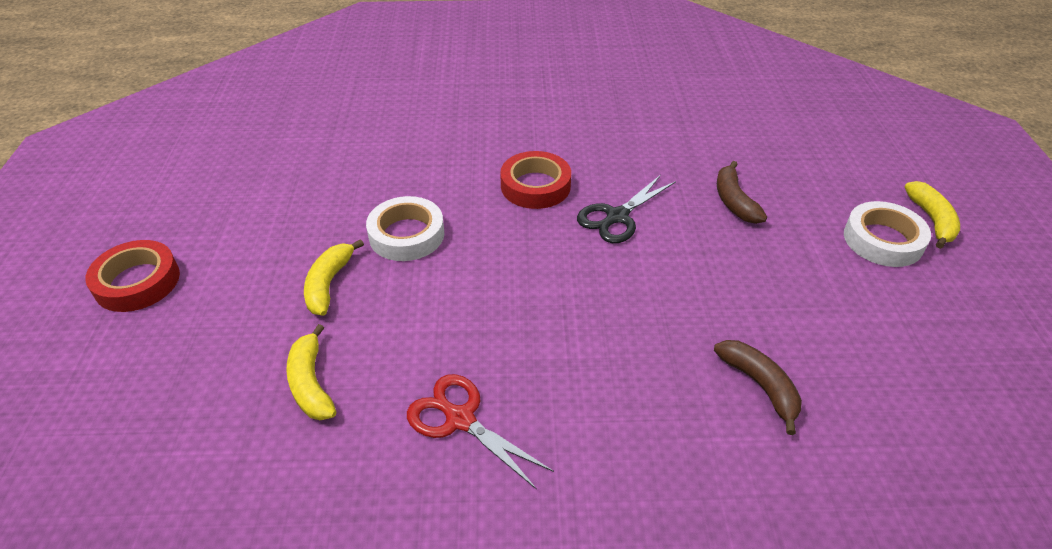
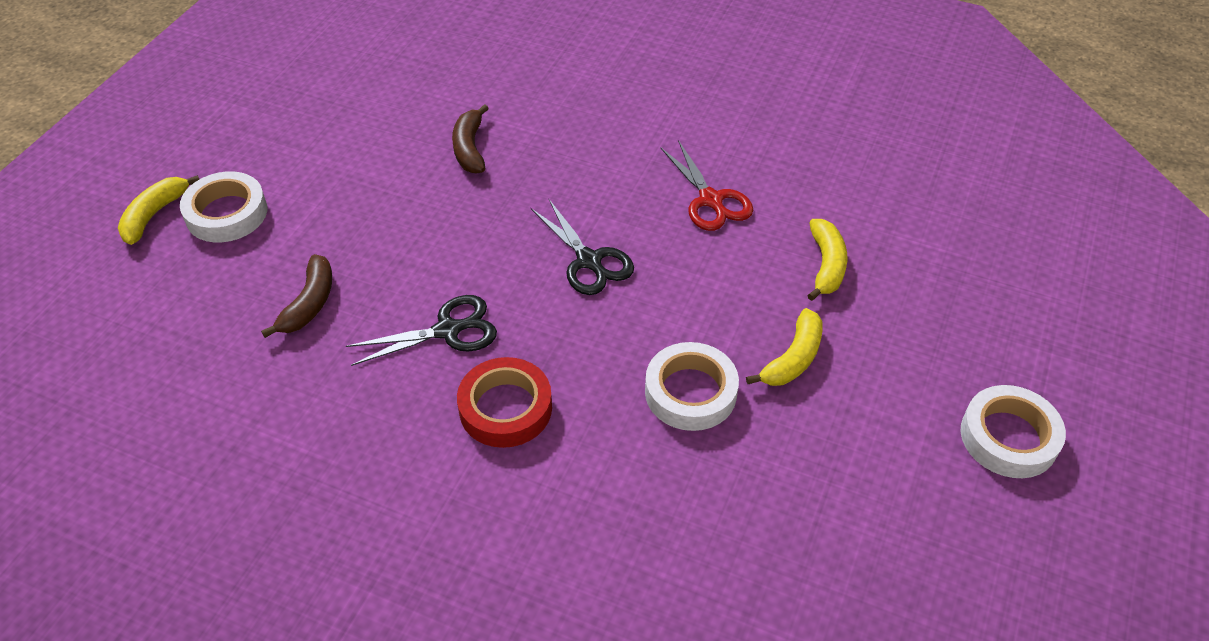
camera: 155 degrees left, 5 degrees up
red tape [85,240,180,312] -> white tape [960,385,1066,478]
none -> black scissors [531,200,634,295]

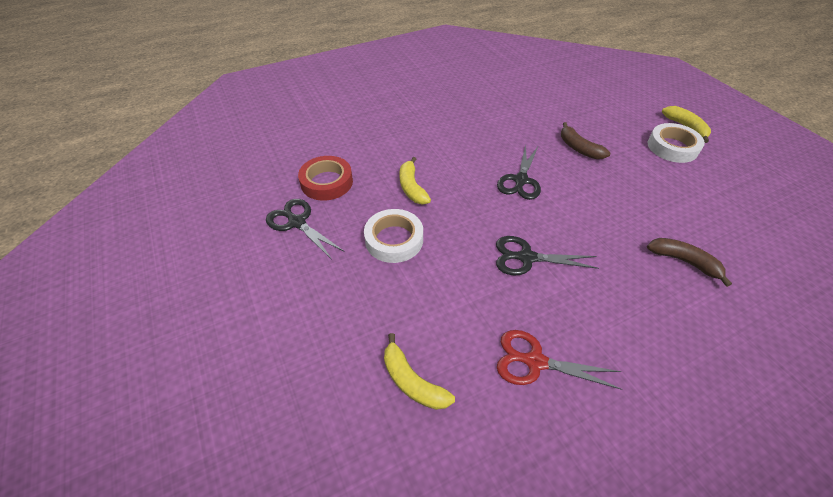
camera: 130 degrees right, 0 degrees up
red tape [457,357,552,448] -> red tape moved to [298,156,353,201]
yellow banana [746,308,823,386] -> yellow banana moved to [399,157,431,204]
white tape [960,385,1066,478] -> none
none -> black scissors [266,199,345,258]

